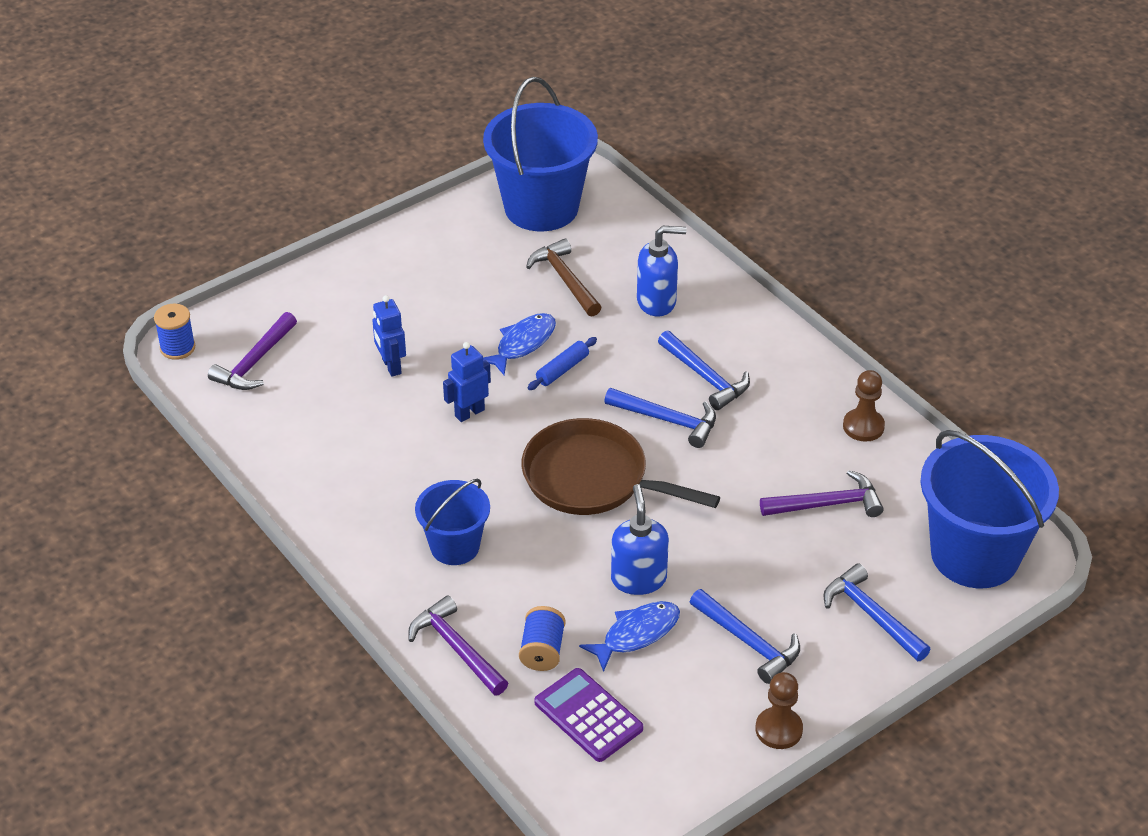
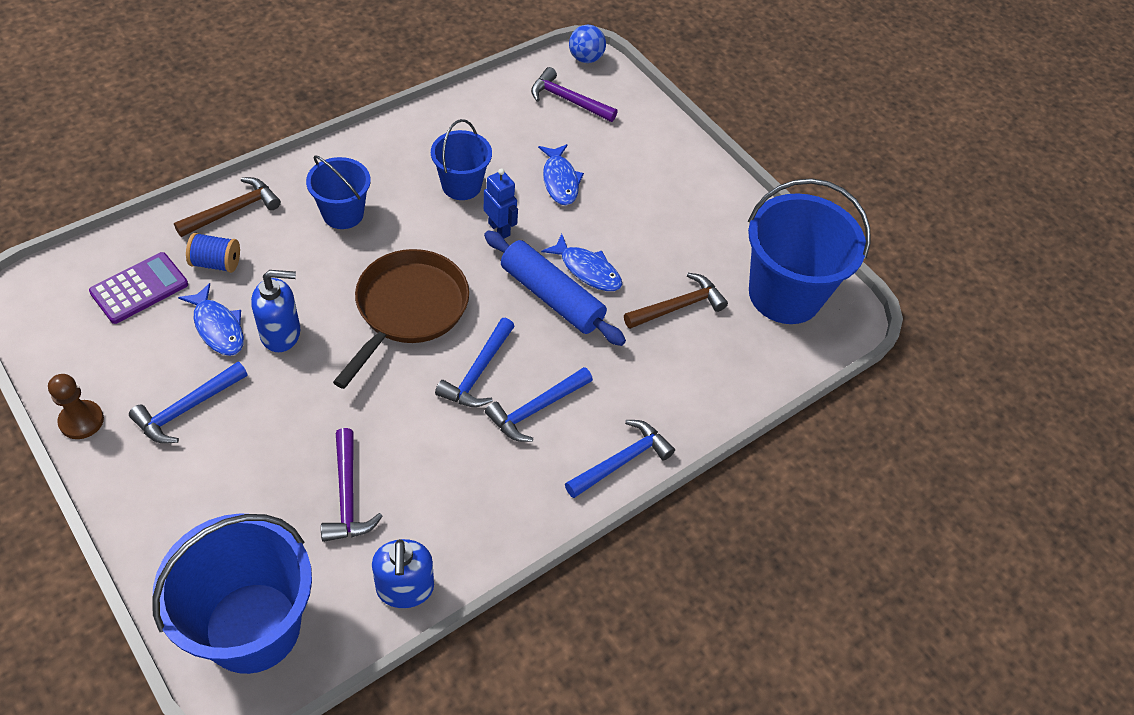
camera: 85 degrees right, 10 degrees up
blue spool [154,304,195,360] -> blue ball [569,24,606,63]
blue robot [372,295,406,377] -> blue fish [538,144,584,205]
purple hammer [408,595,508,696] -> brown hammer [174,177,281,237]
blue rolling pin [527,337,597,390] -> blue rolling pin [484,230,626,346], size x2.04
blue soap dispenser [637,226,687,316] -> blue soap dispenser moved to [372,539,434,608]
blue hammer [823,563,931,661] -> blue hammer moved to [565,420,675,498]
brown pawn [843,370,885,442] -> none
none -> blue bucket [431,119,492,200]

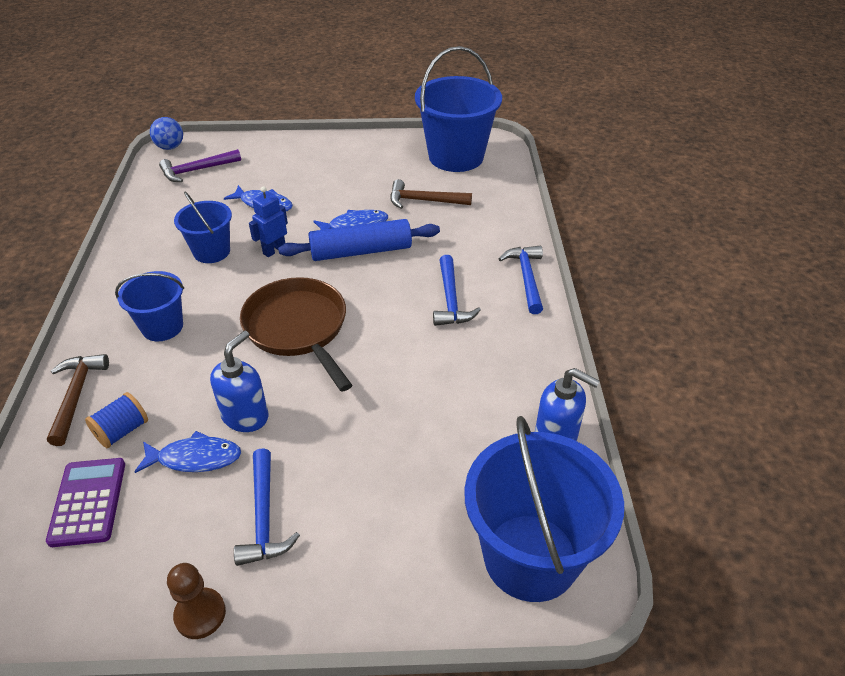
camera: 50 degrees left, 10 degrees down
purple hammer [321,428,383,542] -> none
blue hammer [435,318,515,407] -> none
blue robot [484,168,518,238] -> blue robot turned 45 degrees counterclockwise [249,186,288,257]
brown hammer [624,273,728,329] -> brown hammer turned 90 degrees counterclockwise [390,179,472,209]

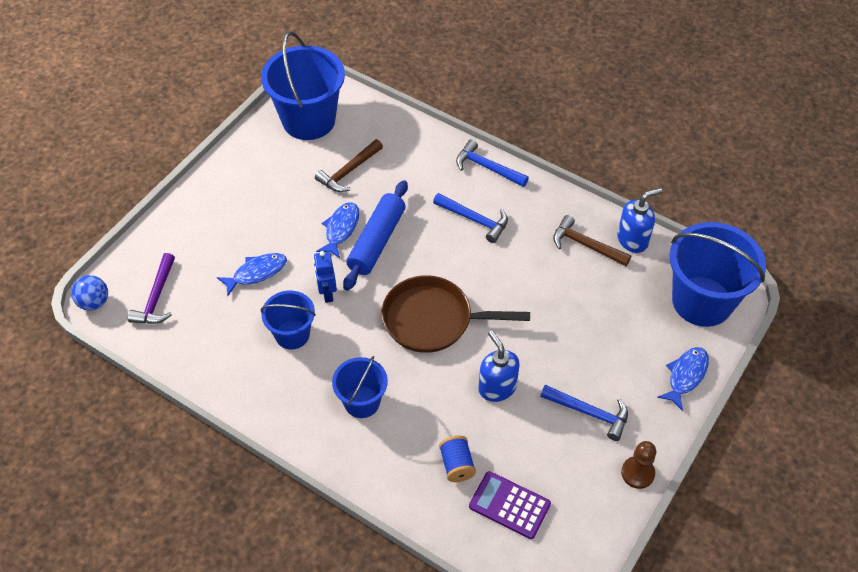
camera: 55 degrees left, 10 degrees up
brown hammer [47,354,109,446] -> brown hammer moved to [553,215,631,266]
blue fish [134,431,241,473] -> blue fish moved to [657,347,709,411]

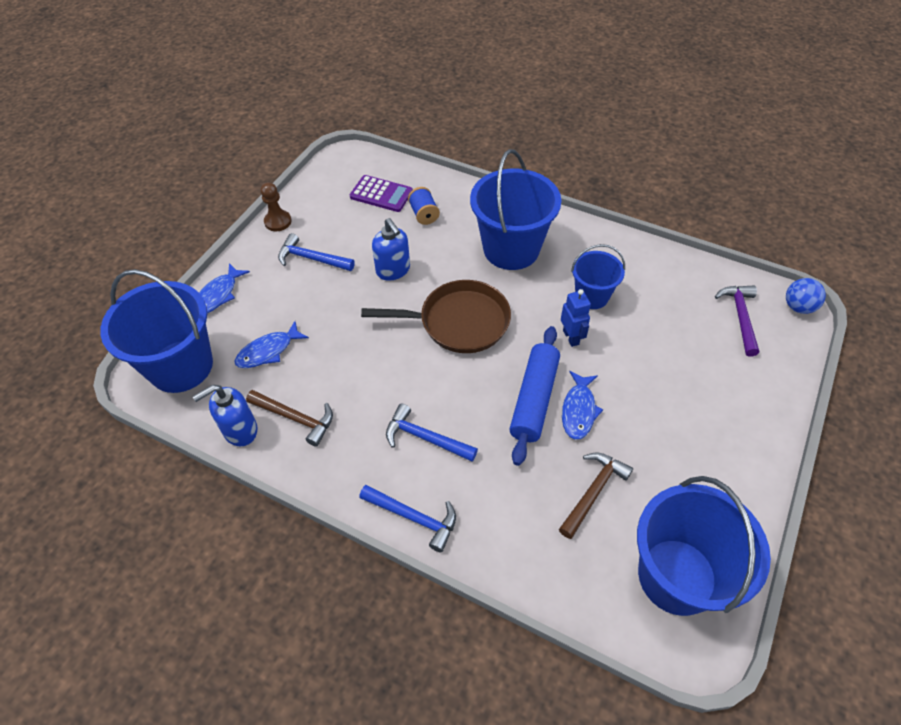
camera: 175 degrees right, 0 degrees up
blue fish [217,253,287,296] -> blue fish moved to [234,321,309,368]
blue bucket [332,356,388,418] -> blue bucket [470,149,561,270], size x1.78

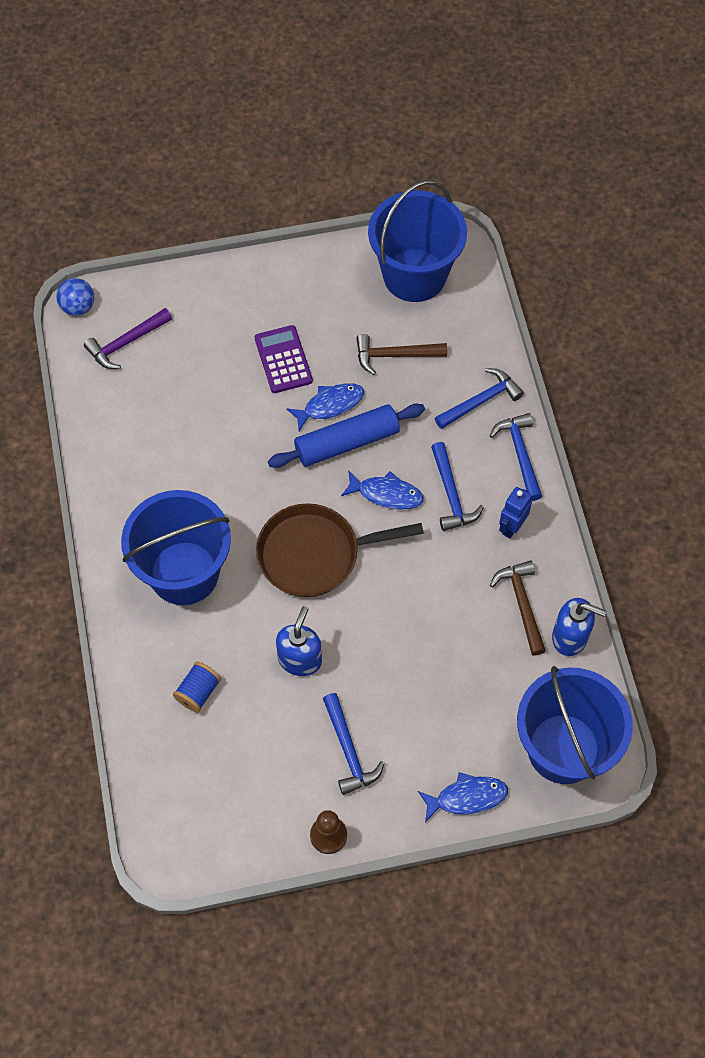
camera: 130 degrees left, 10 degrees up
blue fish [234,321,309,368] -> blue fish moved to [341,470,424,509]
purple calculator [350,175,413,212] -> purple calculator moved to [255,325,313,393]
brown pan [361,280,511,353] -> brown pan turned 60 degrees counterclockwise [256,503,424,597]
blue robot [561,289,591,347] -> blue robot moved to [499,487,532,539]
blue bucket [571,244,625,309] -> none
none -> blue hammer [435,368,524,429]

